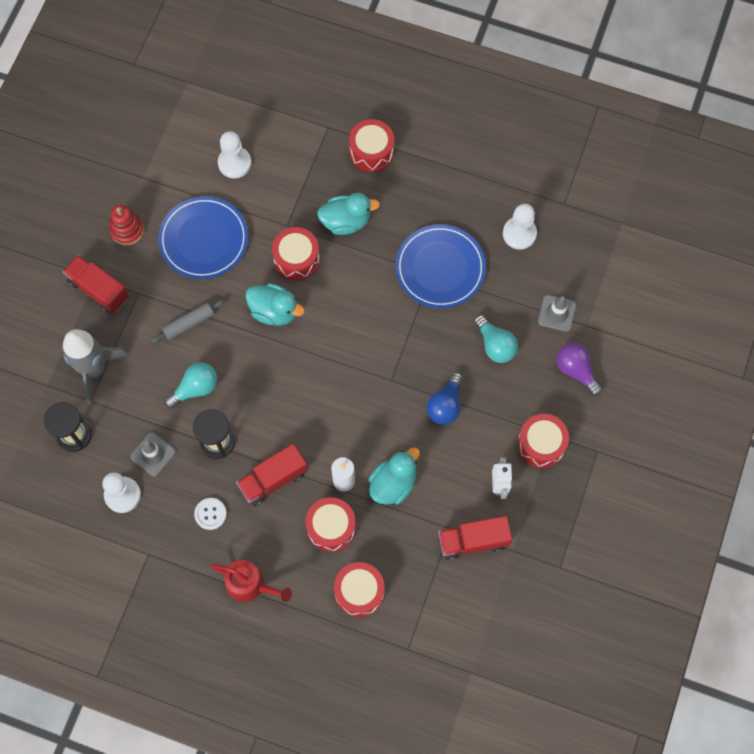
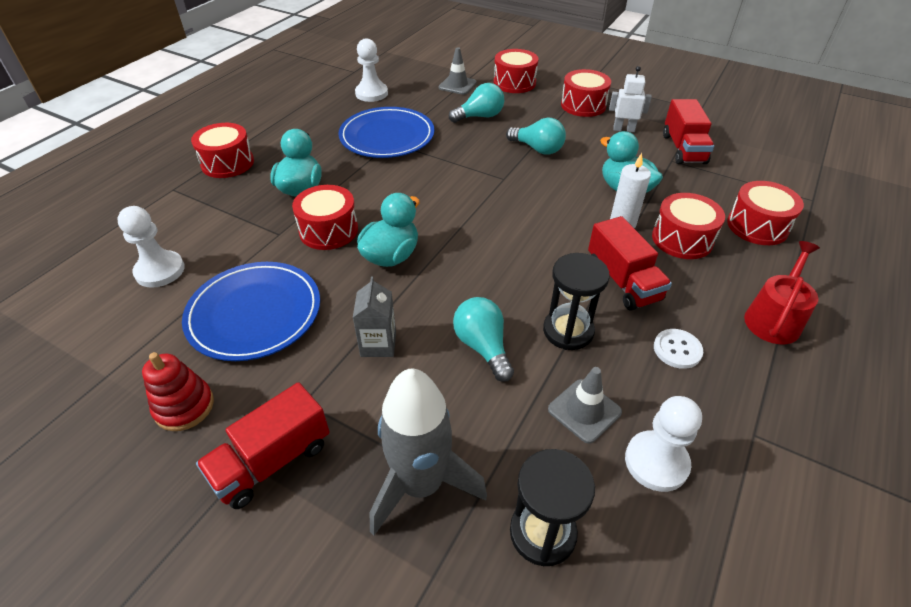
camera: 80 degrees left, 25 degrees down
grey rolling pin [151,300,225,343] -> grey carton [353,276,396,357]
blue light bulb [427,372,463,425] -> turquoise light bulb [506,118,566,155]
purple light bulb [556,343,602,396] -> red drum [494,49,538,93]

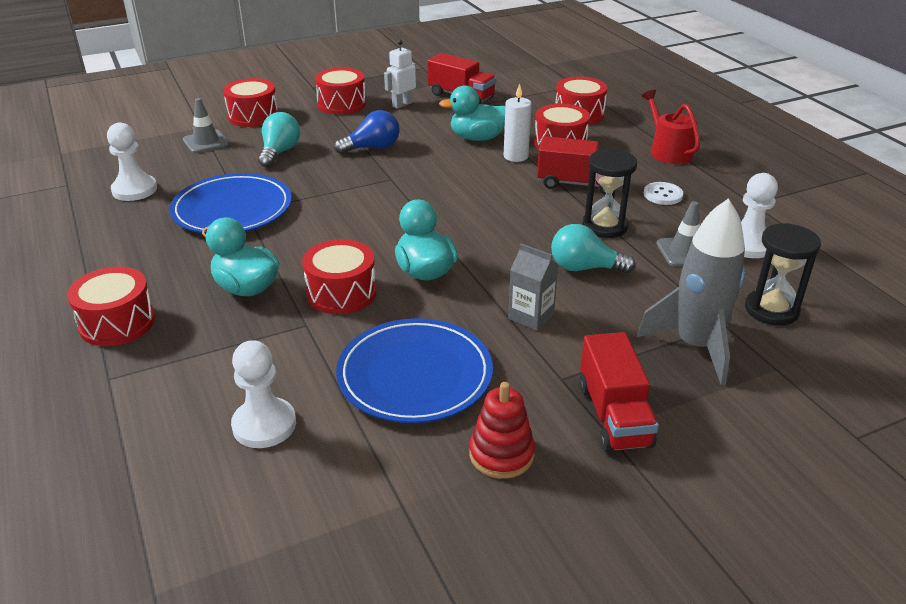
camera: 55 degrees left, 10 degrees down
turquoise light bulb [506,118,566,155] -> blue light bulb [334,110,400,154]

